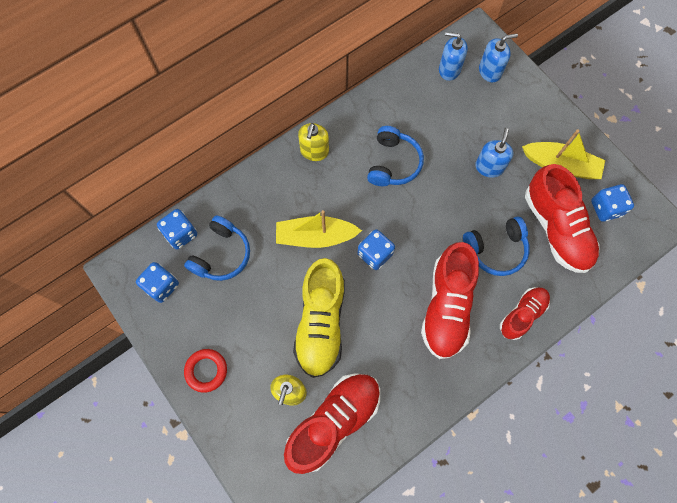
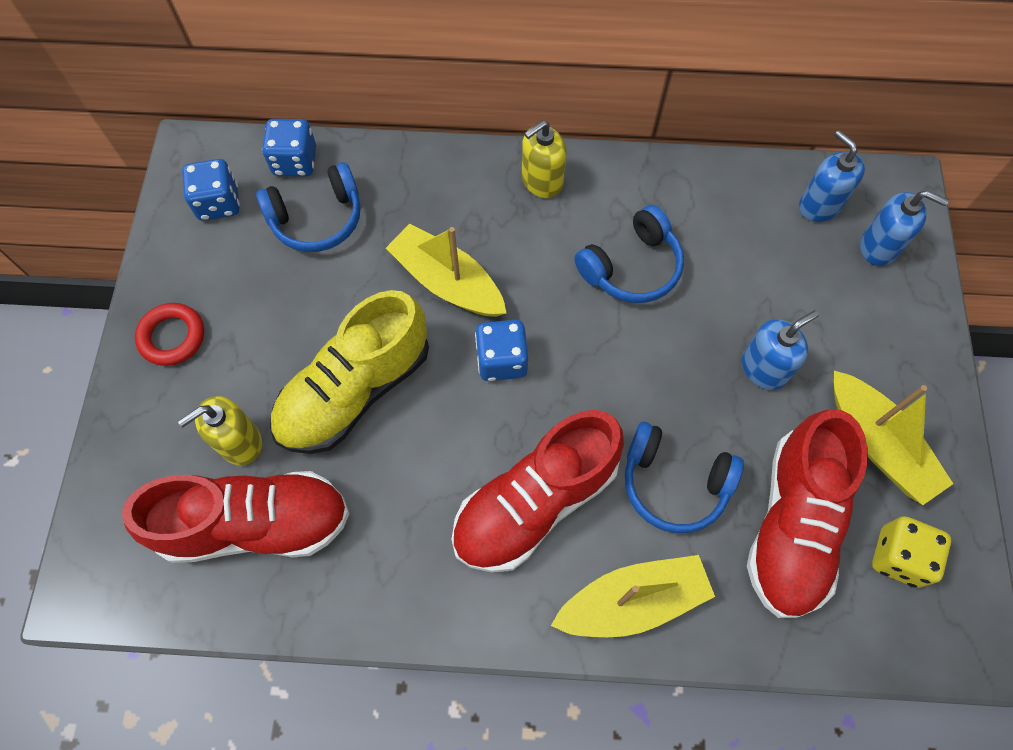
camera: 40 degrees right, 5 degrees down
red shoe [500,287,550,340] -> yellow boat [551,555,715,637]
blue dice [591,184,634,222] -> yellow dice [872,516,951,588]

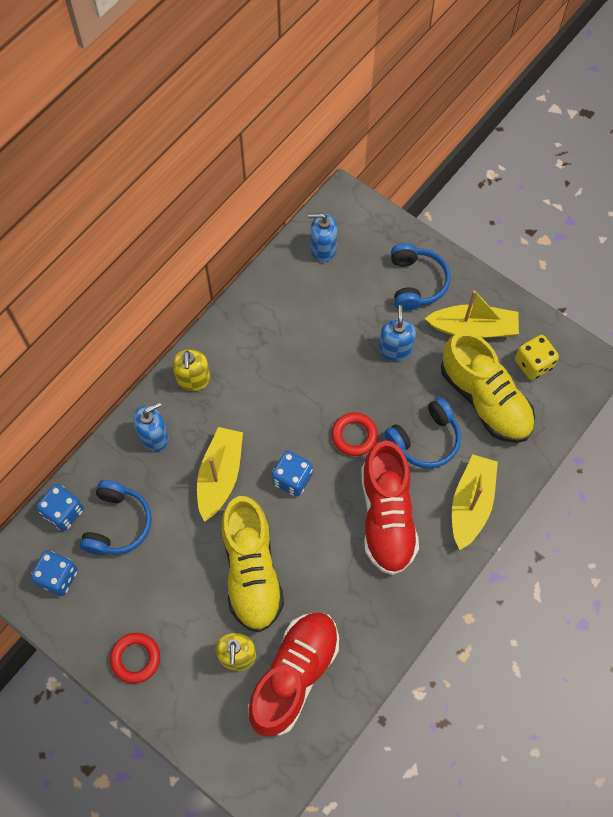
camera: 55 degrees left, 0 degrees up
yellow boat [386,224,506,317] -> yellow boat turned 120 degrees clockwise [197,427,243,522]
blue headphones [574,205,684,303] -> blue headphones moved to [391,243,450,311]
red shoe [747,410,868,618] -> yellow shoe [441,332,535,443]
blue soap dispenser [860,190,949,266] -> blue soap dispenser moved to [133,402,169,451]
none -> red ring [332,412,378,456]

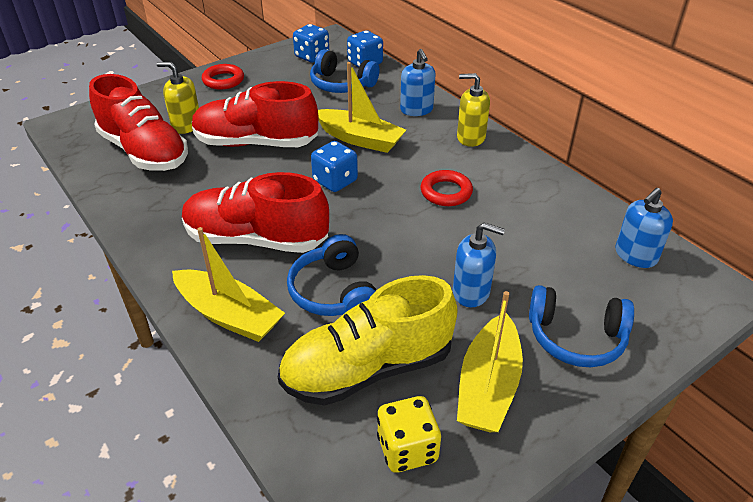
camera: 105 degrees right, 25 degrees down
yellow shoe [221,496,284,633] -> red shoe [192,81,318,147]
blue soap dispenser [308,213,338,262] -> blue soap dispenser turned 150 degrees counterclockwise [615,188,673,268]
red ring [332,412,378,456] -> red ring moved to [421,170,473,206]

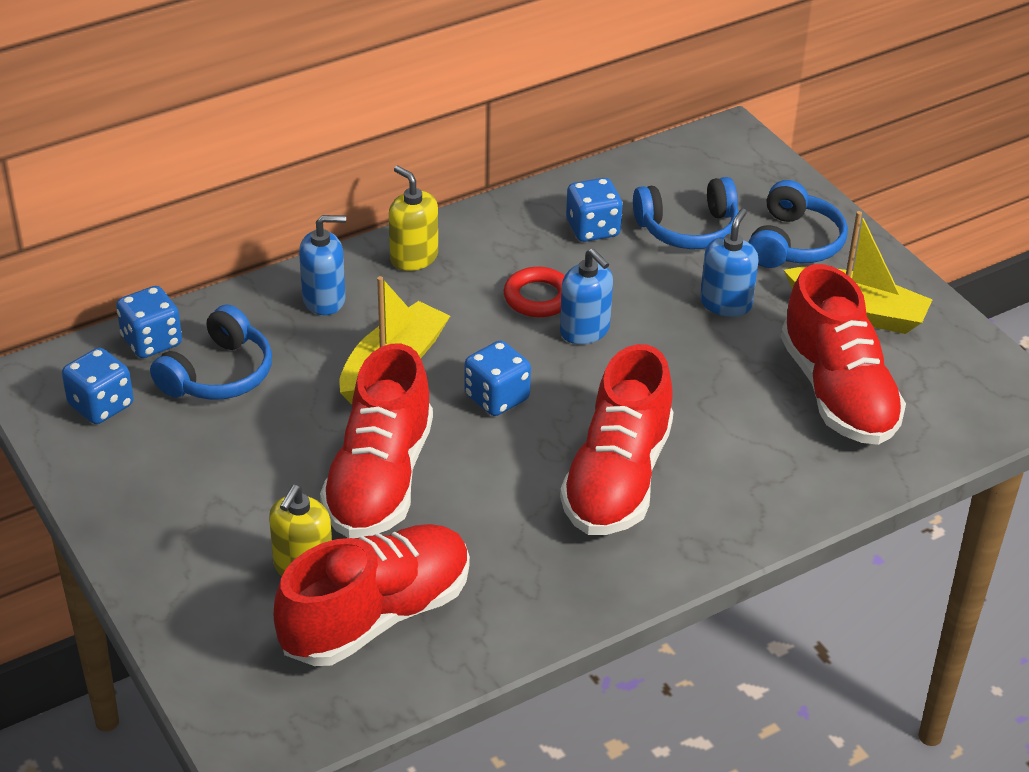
camera: 85 degrees left, 0 degrees up
yellow boat [172,227,285,342] -> none
red ring [202,64,244,90] -> none
yellow shoe [278,275,458,406] -> red shoe [781,264,906,445]
blue headphones [287,234,376,316] -> blue headphones moved to [633,177,739,249]
yellow dice [377,396,441,473] -> none
yellow soap dispenser [457,73,490,147] -> yellow soap dispenser turned 120 degrees clockwise [389,166,438,271]
blue soap dispenser [615,188,673,268] -> blue soap dispenser moved to [560,248,613,344]
none -> blue dice [566,178,623,242]

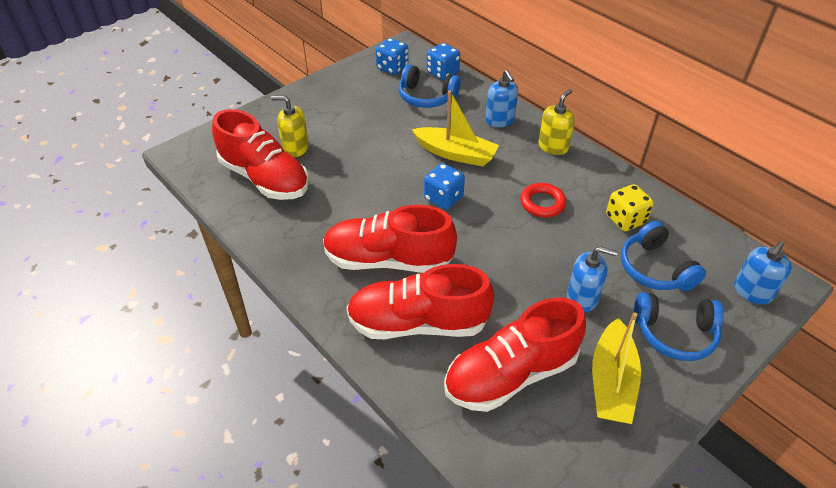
camera: 80 degrees right, 5 degrees up
red shoe [320,344,433,538] -> red shoe moved to [346,264,494,339]
blue soap dispenser [560,248,613,344] -> blue soap dispenser moved to [734,241,792,304]
blue dice [566,178,623,242] -> yellow dice [606,184,654,231]

